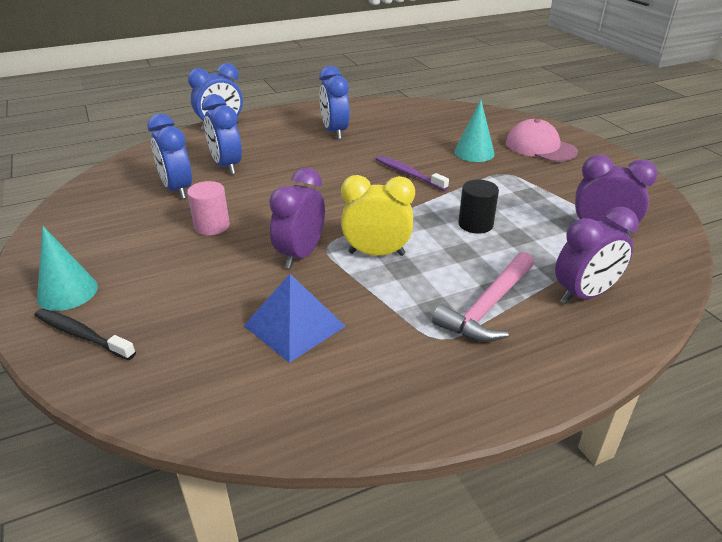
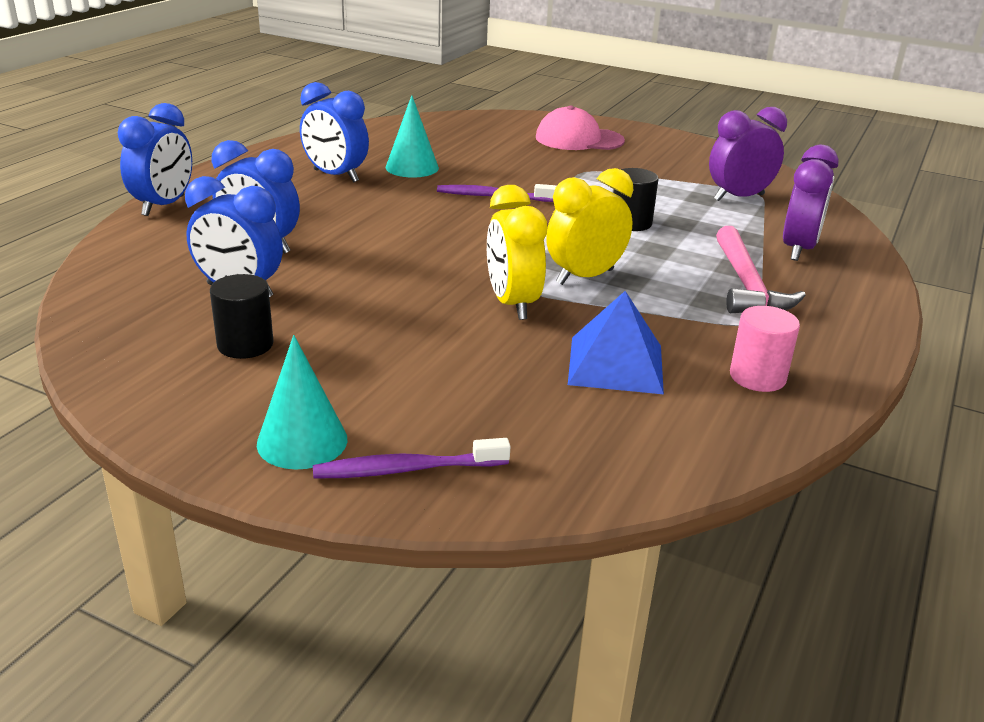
camera: 40 degrees left, 5 degrees down
black toothbrush [34,309,136,360] -> purple toothbrush [313,438,511,479]
pink cylinder [187,181,230,235] -> pink cylinder moved to [730,306,800,392]
purple clock [269,168,325,269] -> yellow clock [487,185,547,320]
turquoise cone [454,100,495,162] -> turquoise cone moved to [386,95,439,178]
none -> black cylinder [210,274,273,359]

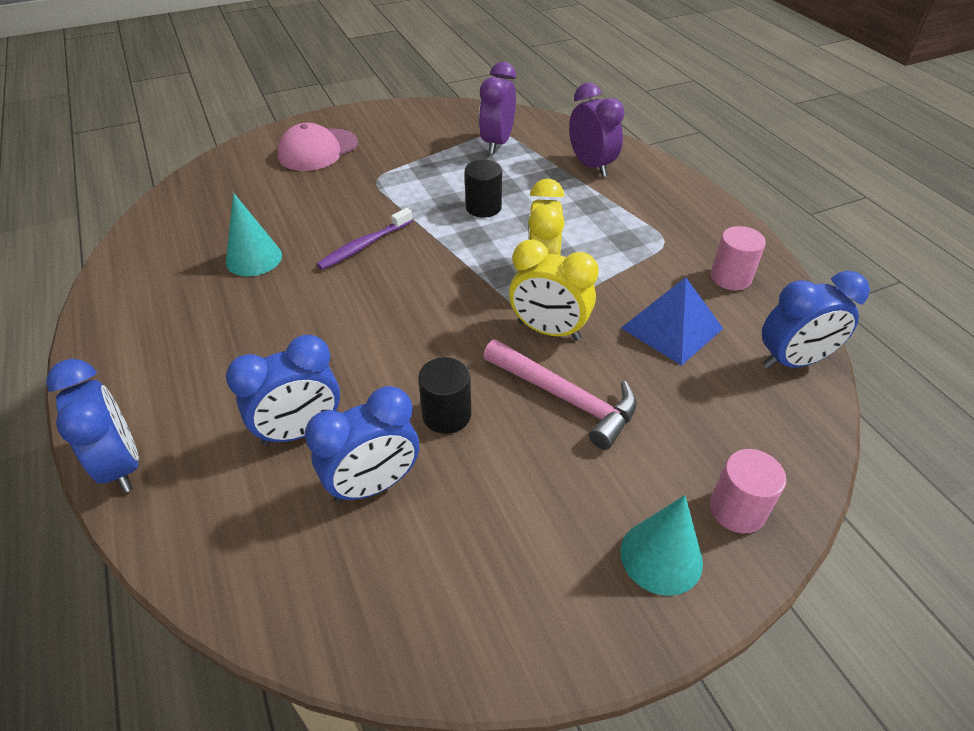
camera: 50 degrees left, 15 degrees up
black cylinder [210,274,273,359] -> black cylinder moved to [418,357,471,434]
blue clock [300,82,369,183] -> blue clock moved to [762,271,870,369]
purple toothbrush [313,438,511,479] -> pink cylinder [710,449,786,533]
pink hammer [716,226,806,313] -> pink hammer moved to [483,339,637,450]

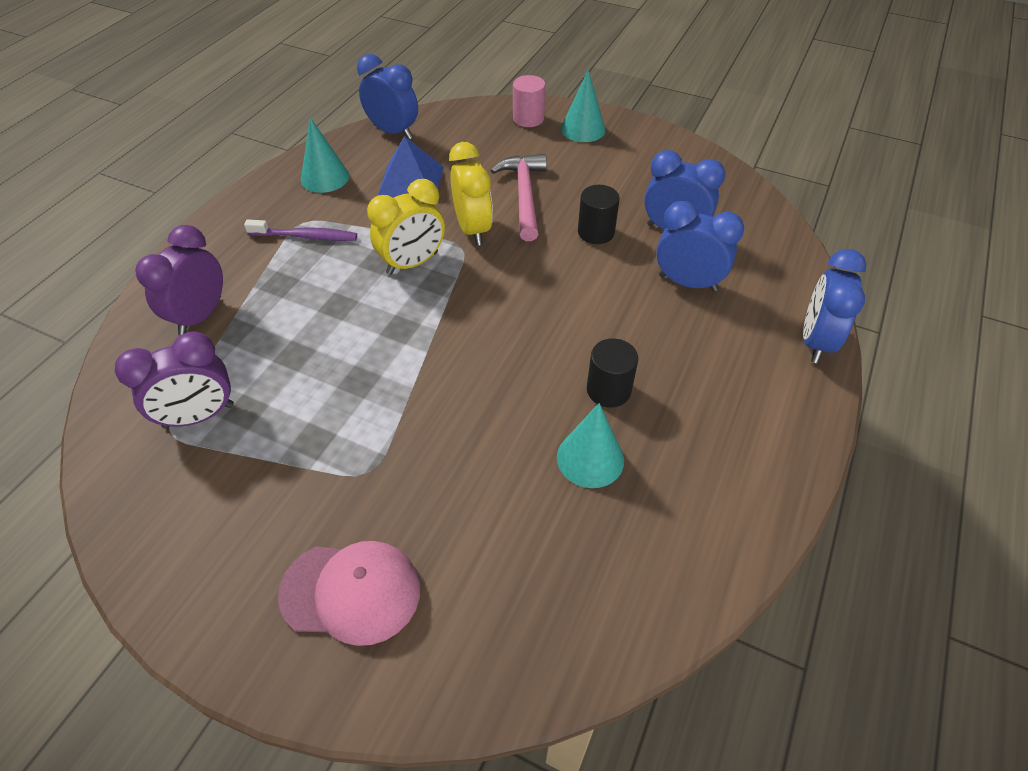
camera: 130 degrees left, 5 degrees up
purple toothbrush [317,208,413,270] -> purple toothbrush moved to [244,219,357,241]
black cylinder [465,160,502,218] -> black cylinder moved to [587,338,638,408]
pink cylinder [711,226,766,290] -> turquoise cone [301,117,349,193]

